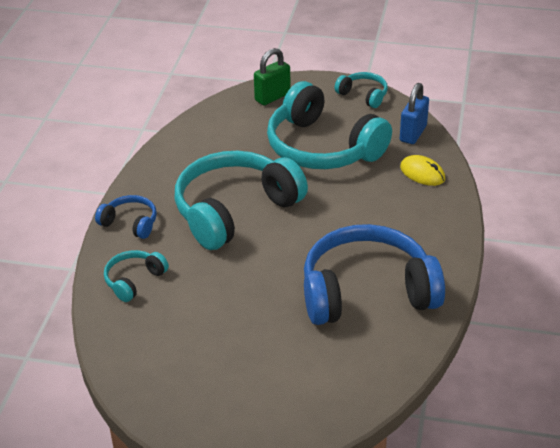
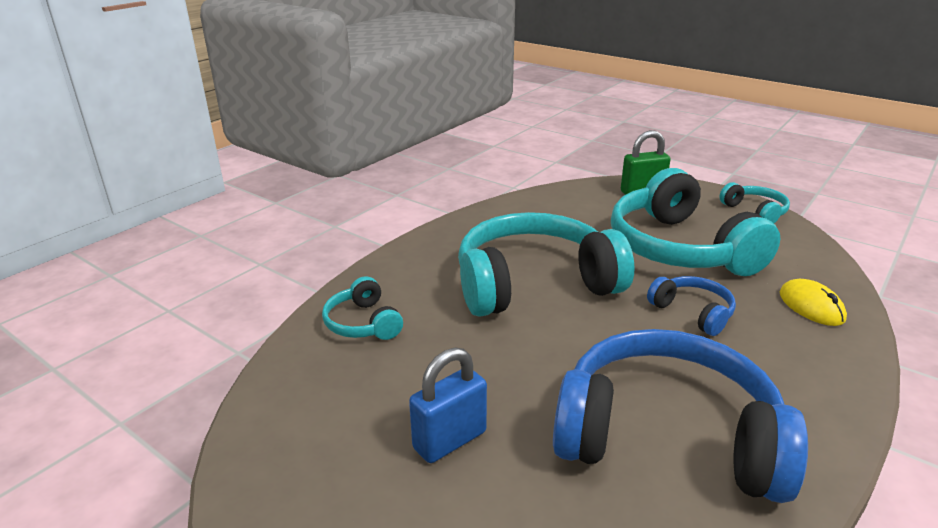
camera: 25 degrees right, 10 degrees down
blue headphones [95,195,157,239] -> blue headphones moved to [647,276,736,336]
turquoise headphones [104,250,169,302] -> turquoise headphones turned 90 degrees counterclockwise [322,276,403,340]
blue padlock [400,83,429,144] -> blue padlock moved to [409,347,487,463]

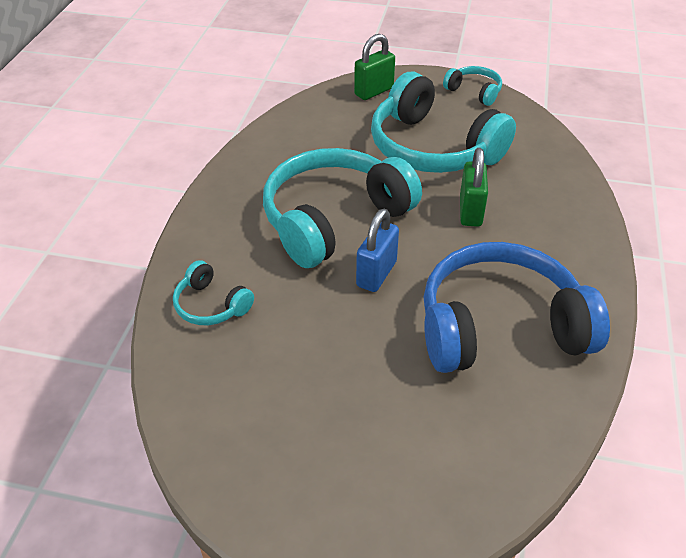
camera: 25 degrees left, 15 degrees up
blue padlock [409,347,487,463] -> blue padlock moved to [356,209,399,292]
blue headphones [647,276,736,336] -> green padlock [460,148,488,227]
yellow mouse [780,279,847,326] -> none

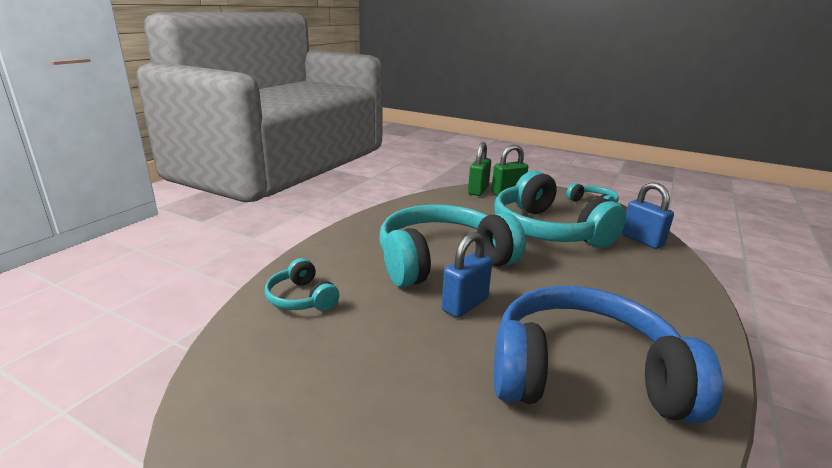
camera: 15 degrees right, 20 degrees down
green padlock [460,148,488,227] -> green padlock moved to [468,142,491,196]
none -> blue padlock [622,182,674,249]

